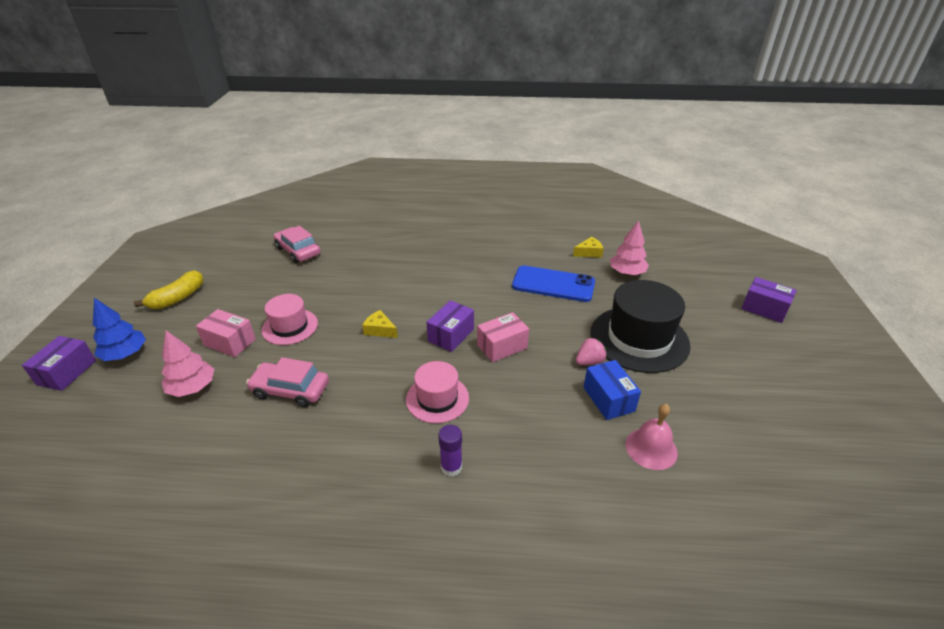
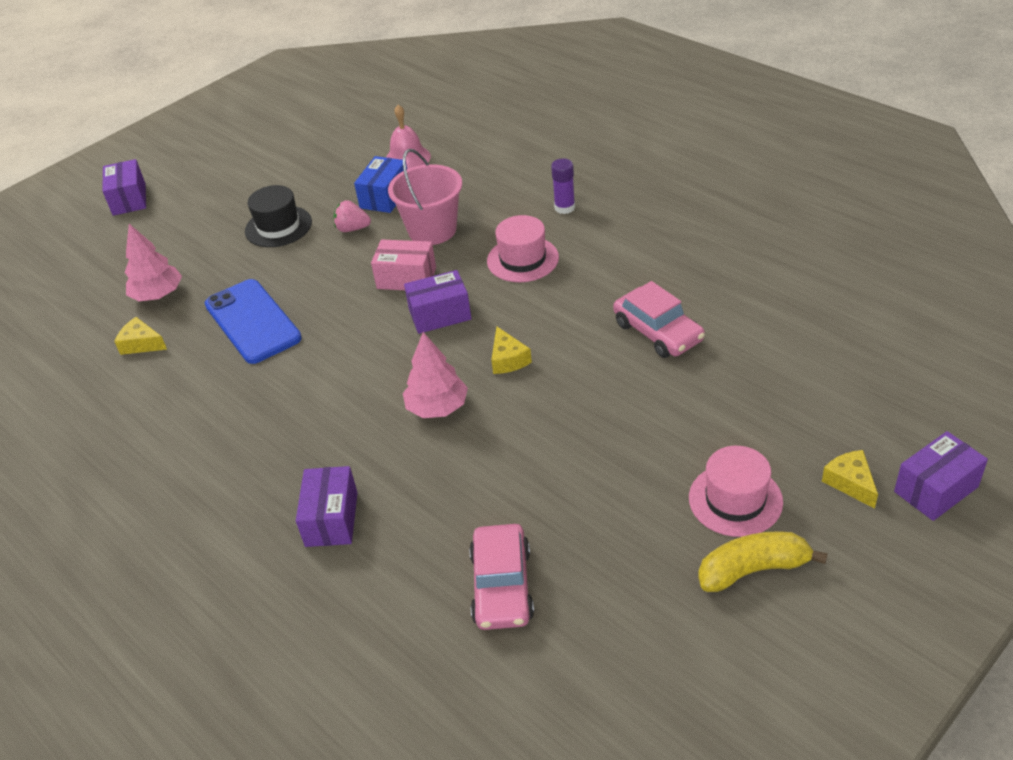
camera: 135 degrees left, 5 degrees up
blue tree [93,298,146,361] -> yellow cheese [822,450,878,509]
pink tree [162,331,214,397] -> pink tree moved to [403,332,468,418]
pink box [196,309,256,357] -> none
pink hat [261,294,318,345] -> pink hat moved to [689,446,783,537]
black hat [590,280,691,373] -> black hat [245,185,312,247], size x0.58
none -> purple box [296,466,358,547]
none -> pink bucket [388,149,462,245]

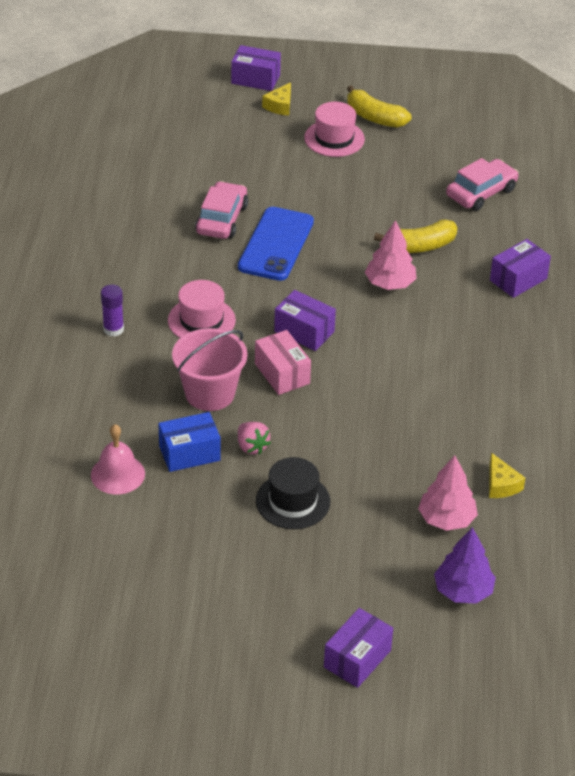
camera: 135 degrees left, 0 degrees up
blue phone [205,279,302,364] -> blue phone moved to [238,207,314,281]
yellow cheese [491,326,532,374] -> none
none -> yellow banana [374,219,458,253]
none -> purple tree [434,527,496,604]

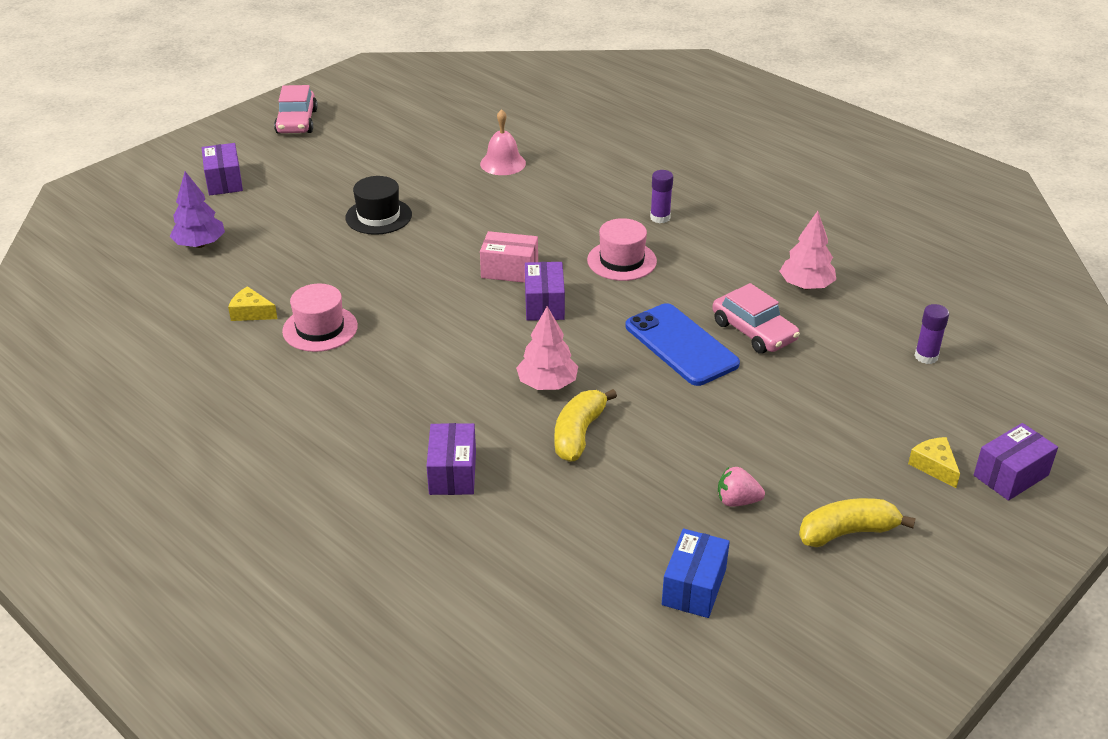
camera: 130 degrees right, 5 degrees down
blue box [158,412,221,472] -> blue box moved to [662,529,730,618]
pink bucket [172,328,247,411] -> none
pink strawberry [238,422,271,454] -> pink strawberry moved to [718,467,765,507]
purple box [274,290,336,351] -> purple box turned 75 degrees counterclockwise [525,262,565,321]
pink hat [304,102,365,157] -> pink hat moved to [282,283,358,352]
pink tree [418,455,478,531] -> pink tree moved to [780,211,836,289]
pink car [446,158,519,211] -> pink car moved to [274,85,318,134]
none -> purple glue stick [914,304,949,364]

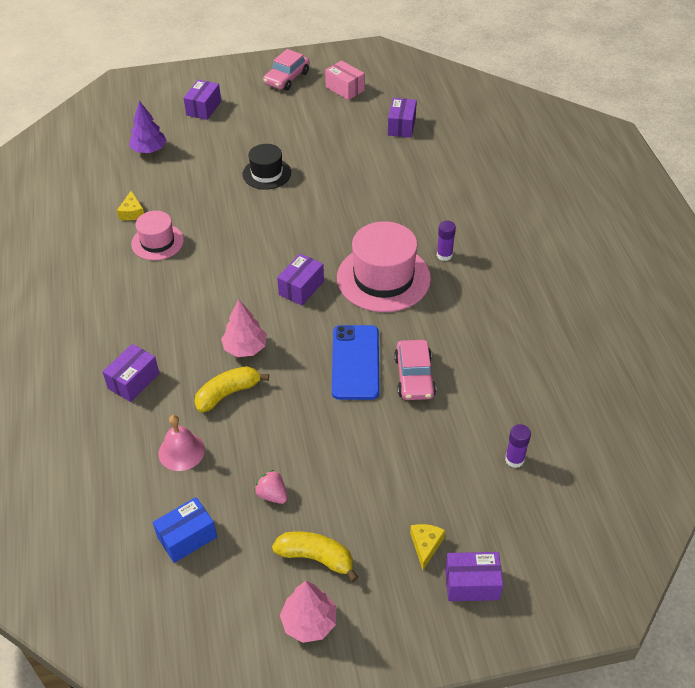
camera: 35 degrees right, 10 degrees up
yellow cheese [228,286,278,321] -> yellow cheese turned 150 degrees counterclockwise [117,191,144,220]
pink bell [480,109,526,175] -> pink bell moved to [158,415,205,471]
pink box [480,231,538,283] -> pink box moved to [325,60,365,100]
pink hat [587,218,657,281] -> pink hat [337,221,431,312], size x1.73
pink tree [780,211,836,289] -> pink tree moved to [280,581,336,643]
none -> purple box [388,98,417,138]

